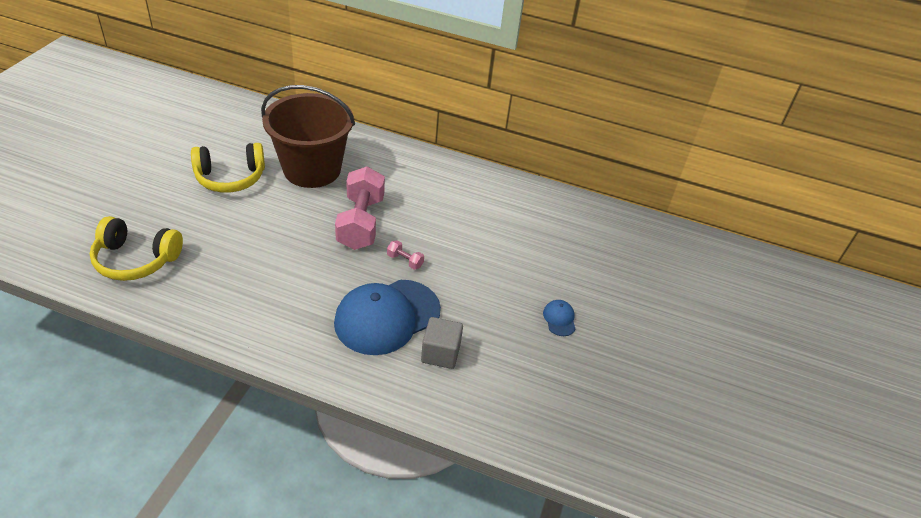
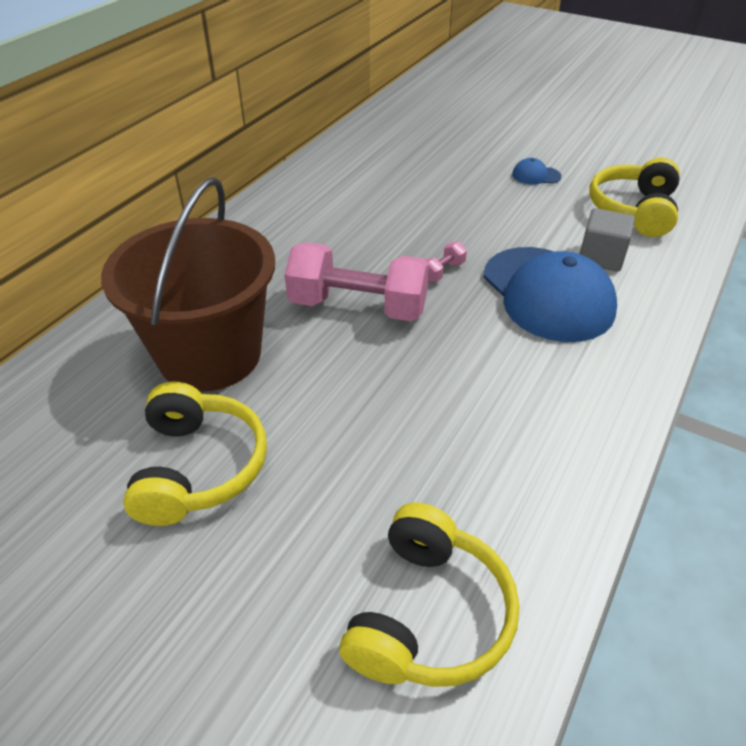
camera: 75 degrees left, 0 degrees up
none -> yellow headphones [589,158,680,237]

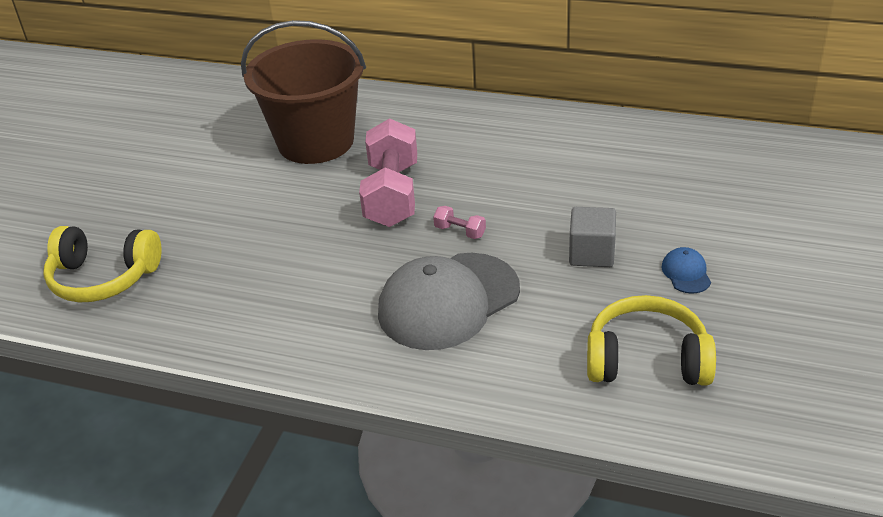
camera: 80 degrees right, 5 degrees down
yellow headphones [123,381,267,526] -> none
blue cap [483,247,617,342] -> grey cap [378,253,520,350]
grey cube [580,208,635,272] -> grey cube moved to [569,207,616,267]

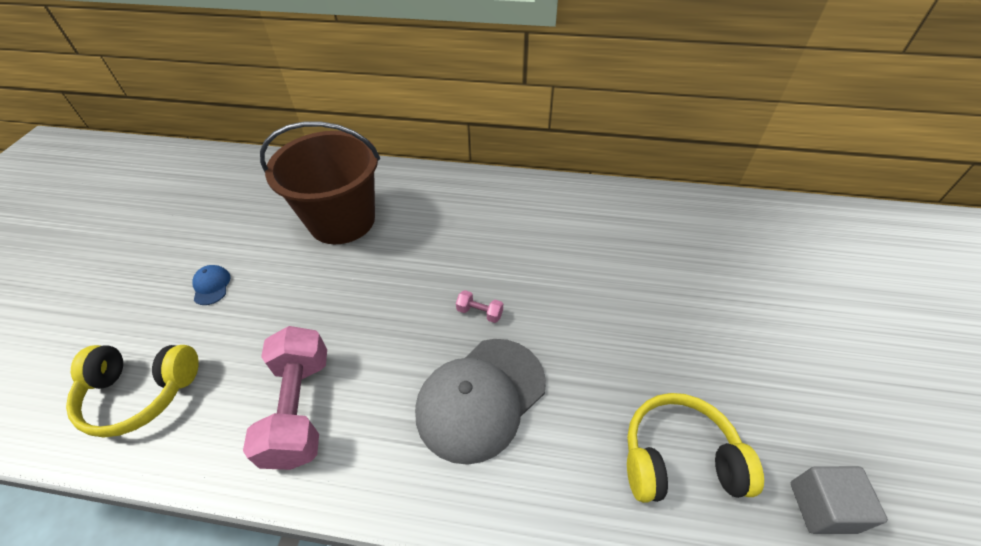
camera: 10 degrees left, 10 degrees up
pink dumbbell [359,118,417,227] -> pink dumbbell moved to [243,326,327,470]
grey cube [569,207,616,267] -> grey cube moved to [791,466,888,534]
blue cap [661,247,711,294] -> blue cap moved to [192,265,230,305]

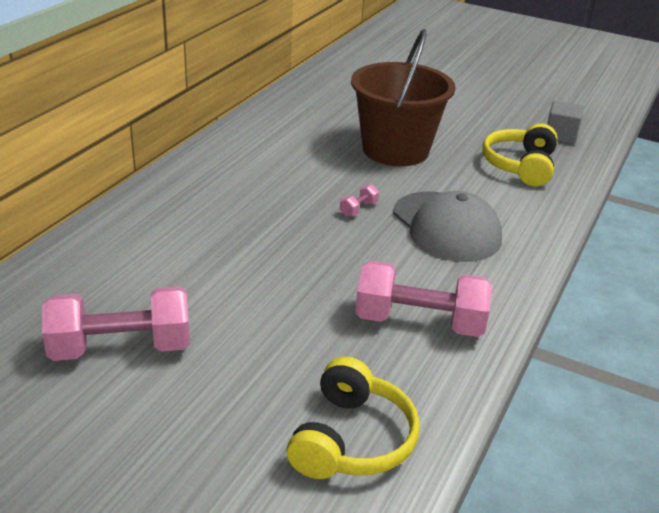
camera: 75 degrees left, 15 degrees down
blue cap [192,265,230,305] -> none
brown bucket [260,121,380,244] -> brown bucket moved to [351,29,456,166]
none -> pink dumbbell [42,286,190,361]

